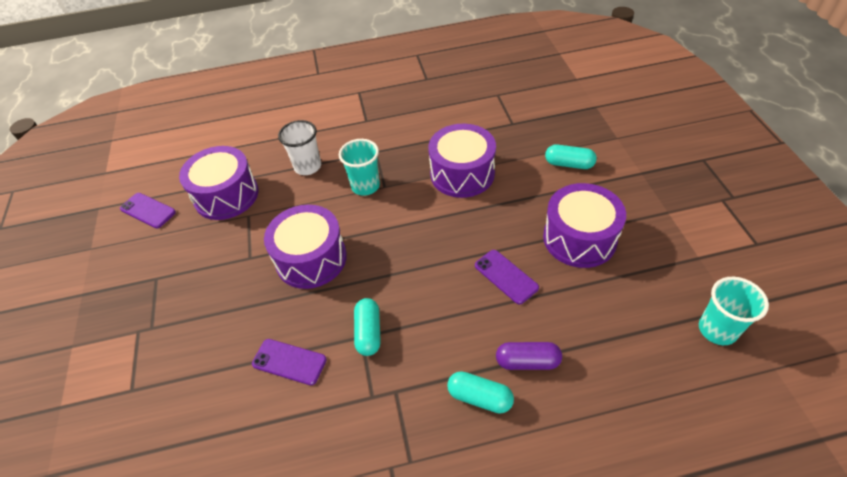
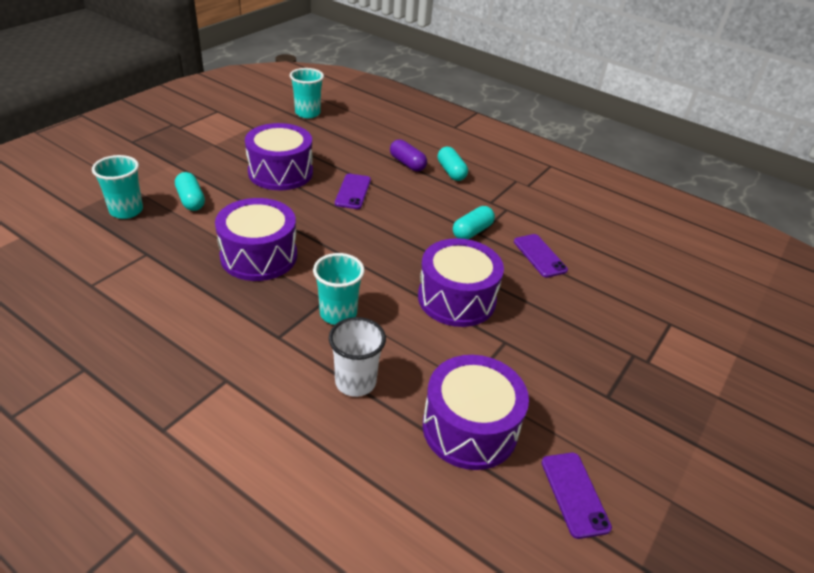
camera: 140 degrees left, 10 degrees down
none -> turquoise cup [92,155,143,219]

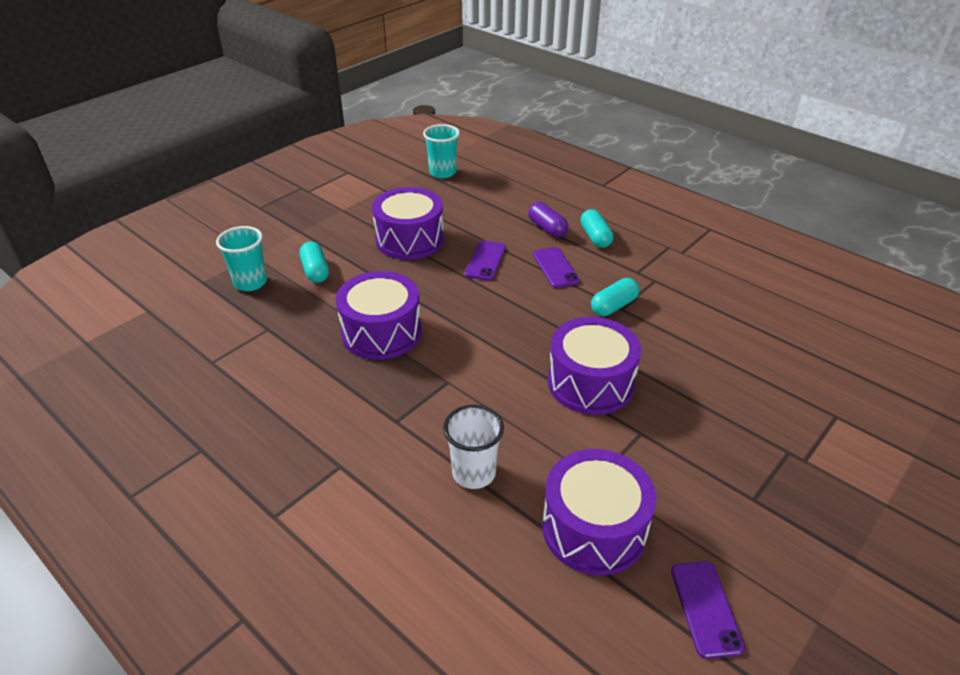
camera: 10 degrees right, 0 degrees up
turquoise cup [313,253,365,325] -> none
purple phone [514,234,568,278] -> purple phone moved to [533,247,580,288]

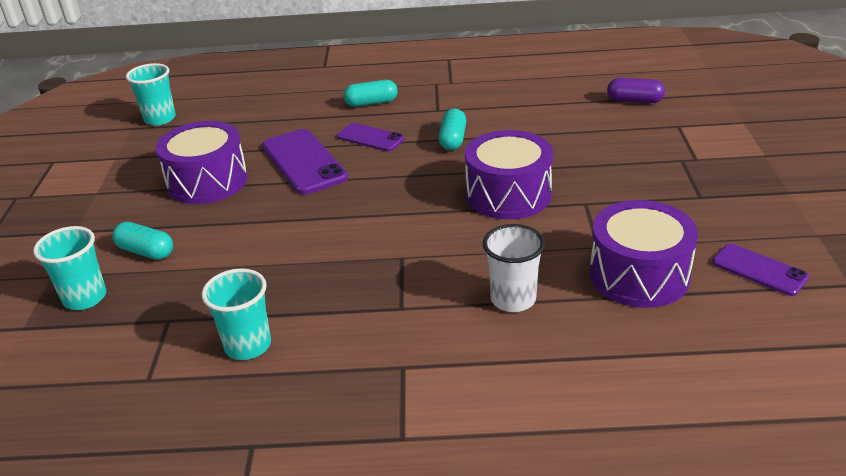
camera: 40 degrees left, 5 degrees down
purple drum [336,271,422,360] -> none
purple phone [465,240,506,281] -> purple phone [262,129,348,195], size x1.66
purple capsule [528,202,568,237] -> purple capsule moved to [607,78,665,103]
turquoise capsule [580,209,614,248] -> turquoise capsule turned 45 degrees counterclockwise [344,80,398,107]
none -> turquoise cup [201,268,271,360]

